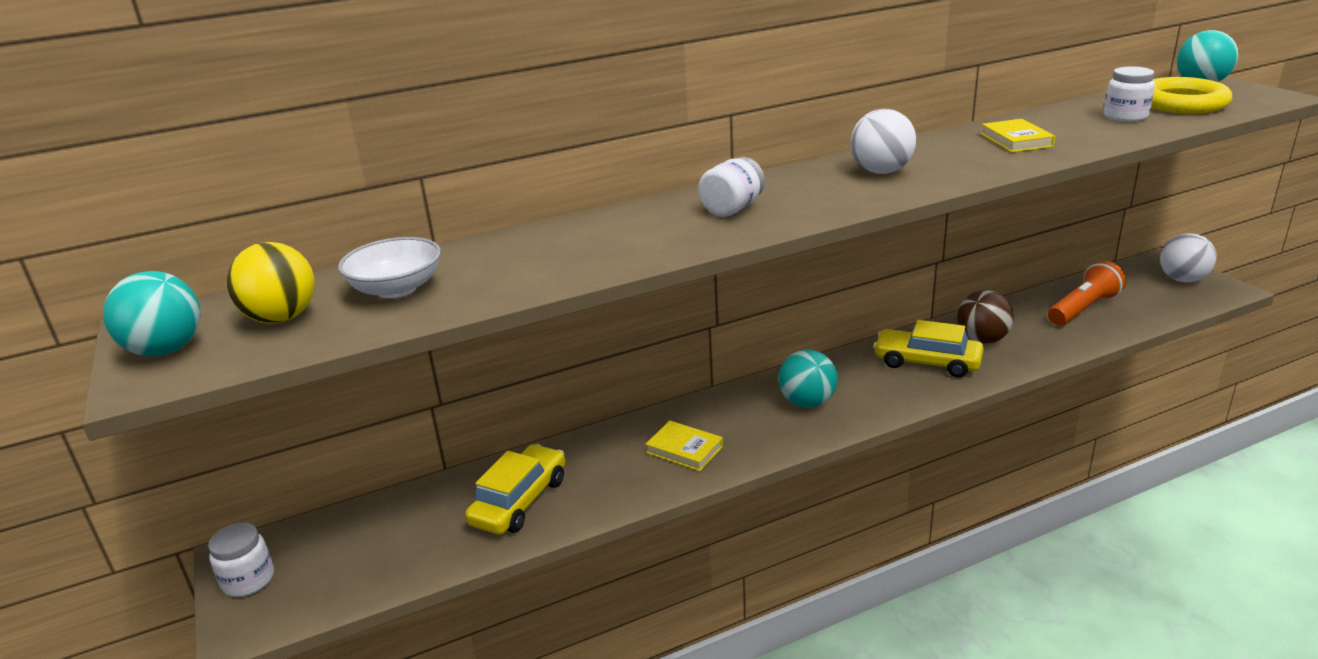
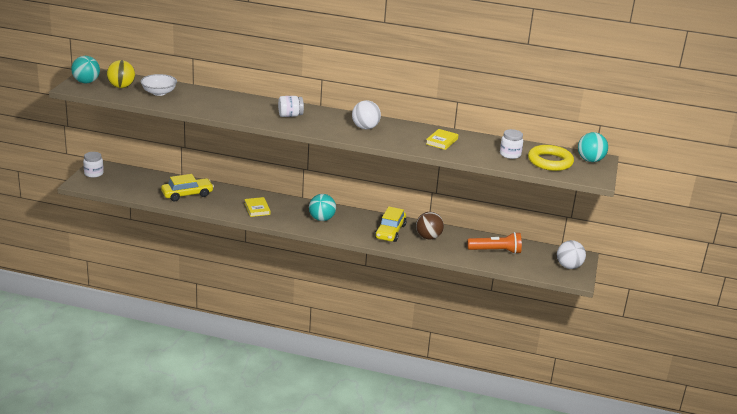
camera: 35 degrees right, 0 degrees up
yellow car [873,320,984,377] -> yellow car turned 135 degrees counterclockwise [375,207,407,242]

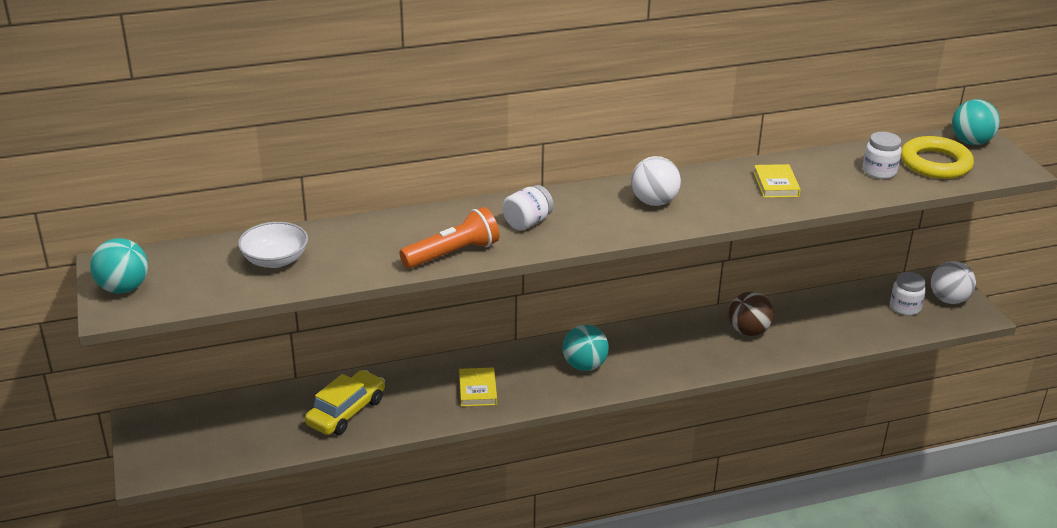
camera: 30 degrees left, 5 degrees up
white jar [83,152,104,178] -> white jar moved to [890,272,926,316]
yellow ball [107,60,135,88] -> none
yellow book [244,197,270,217] -> yellow book turned 45 degrees clockwise [459,367,497,407]
yellow car [375,207,407,242] -> none
orange flashlight [467,232,522,254] -> orange flashlight moved to [400,207,499,268]

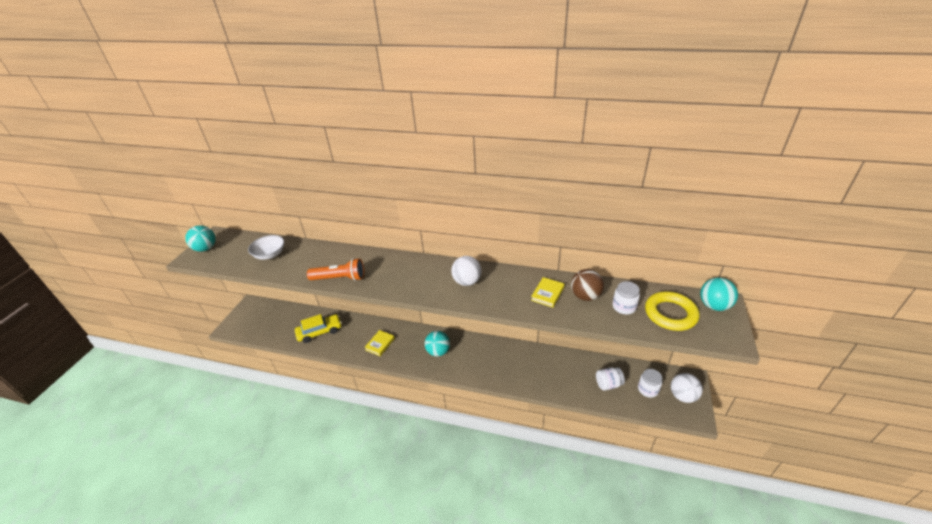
camera: 35 degrees right, 5 degrees up
white jar [503,185,554,230] -> white jar moved to [596,367,625,390]
brown ball [729,292,774,336] -> brown ball moved to [571,269,604,301]

